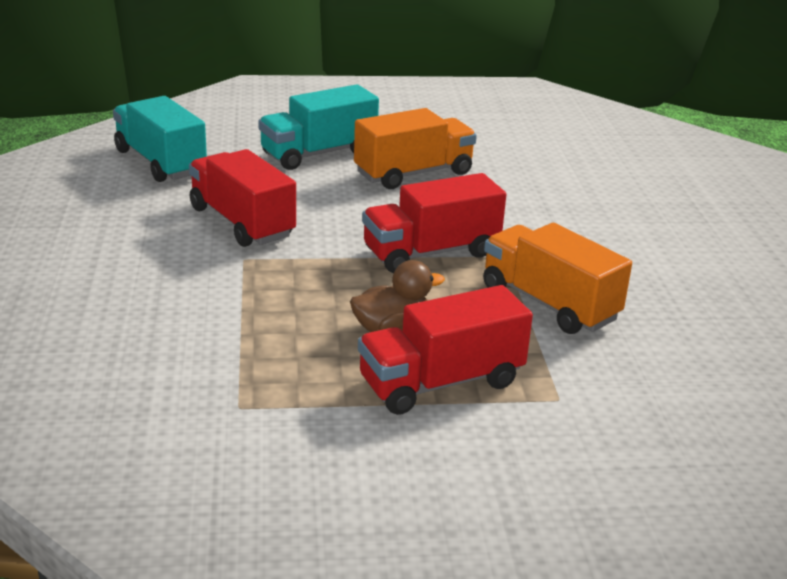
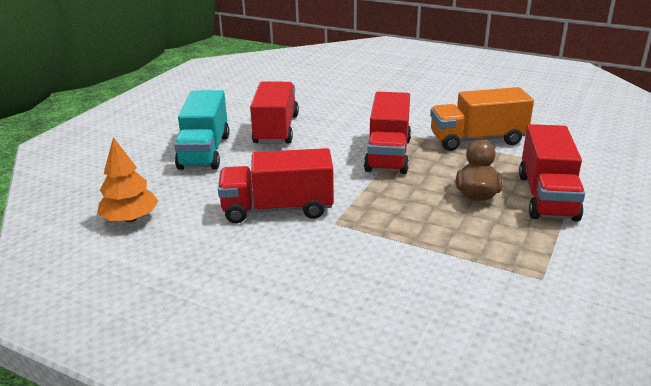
camera: 55 degrees left, 0 degrees up
turquoise truck [113,96,207,182] -> orange tree [97,137,158,222]
orange truck [354,108,477,189] -> red truck [250,82,299,144]

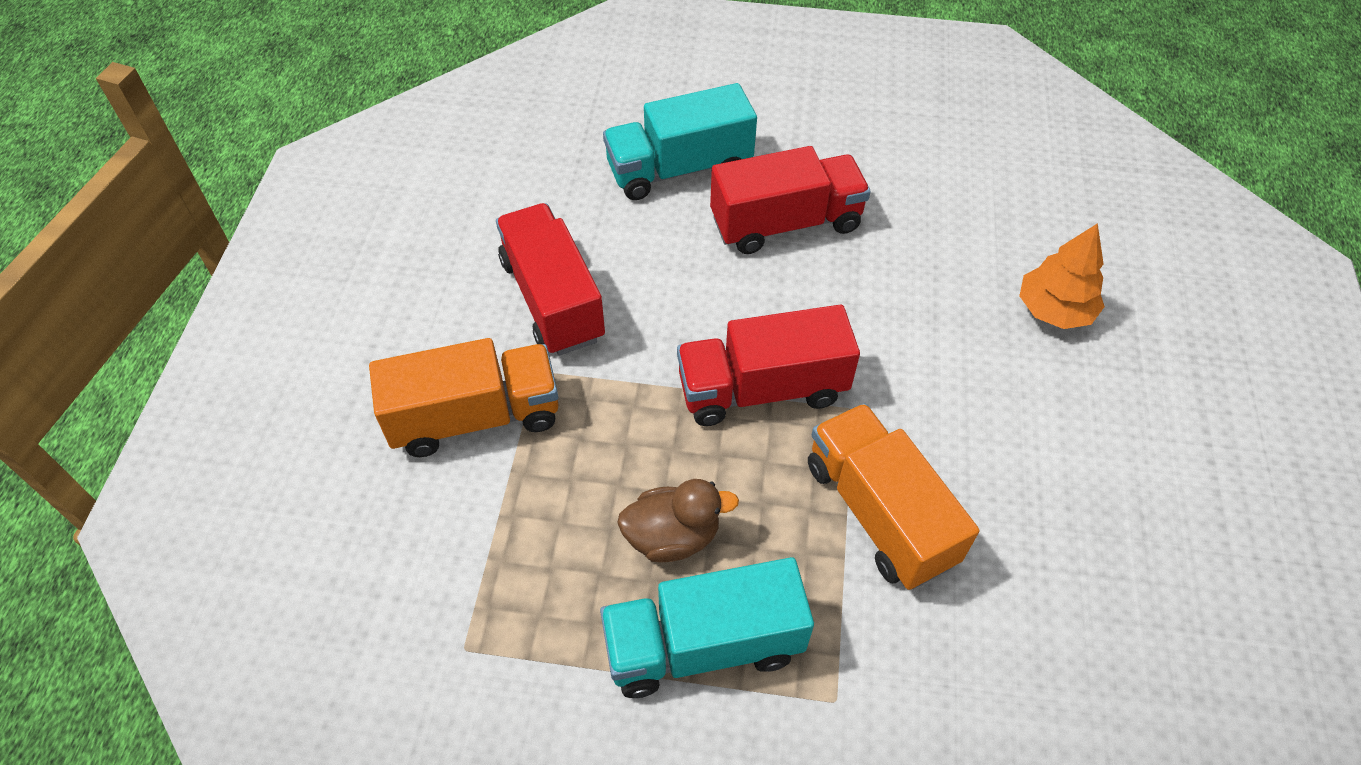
camera: 70 degrees right, 25 degrees up
orange tree [97,137,158,222] -> orange tree moved to [1019,223,1105,329]
red truck [519,124,585,221] -> turquoise truck [600,557,814,698]
none -> orange truck [369,338,558,457]

